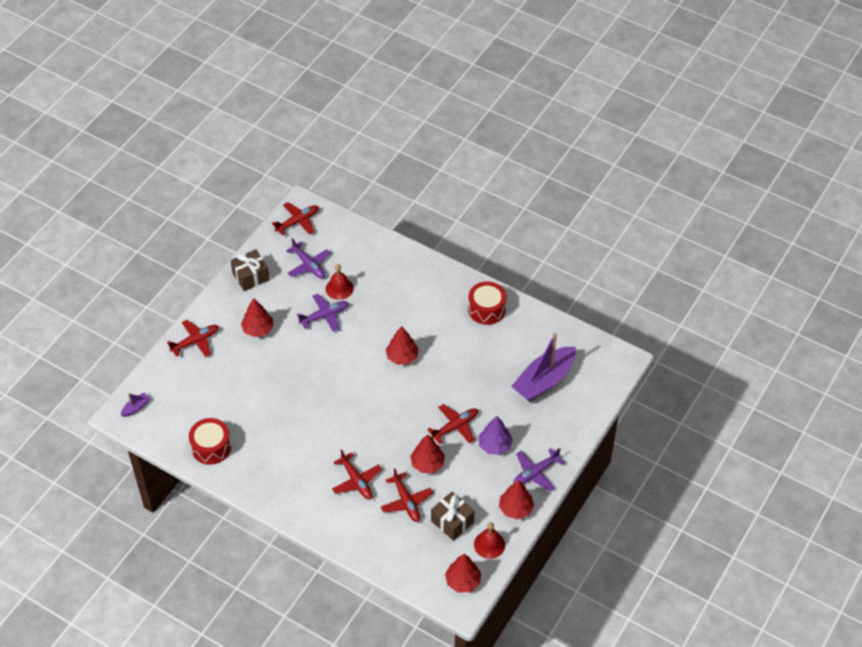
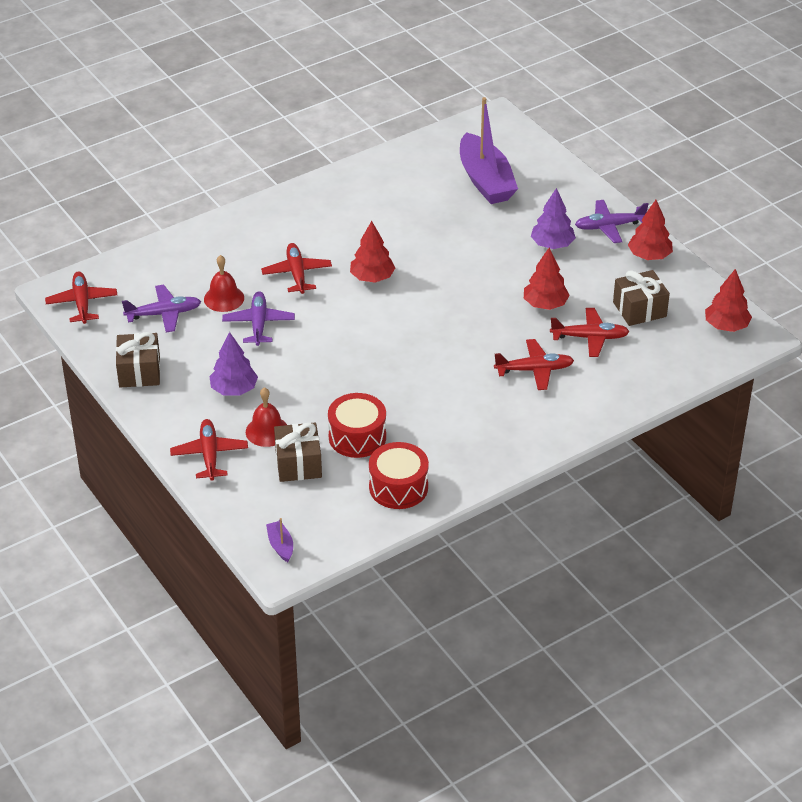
camera: 65 degrees left, 10 degrees down
red tree [241,298,273,337] -> purple tree [209,332,258,396]
red plane [427,404,478,444] -> red plane moved to [261,243,332,294]
red drum [468,281,506,325] -> red drum moved to [328,393,386,458]
red bell [474,523,505,559] -> red bell moved to [246,387,287,447]
purple plane [513,448,564,491] -> purple plane turned 90 degrees clockwise [575,200,649,243]
none -> brown gift [274,423,322,482]

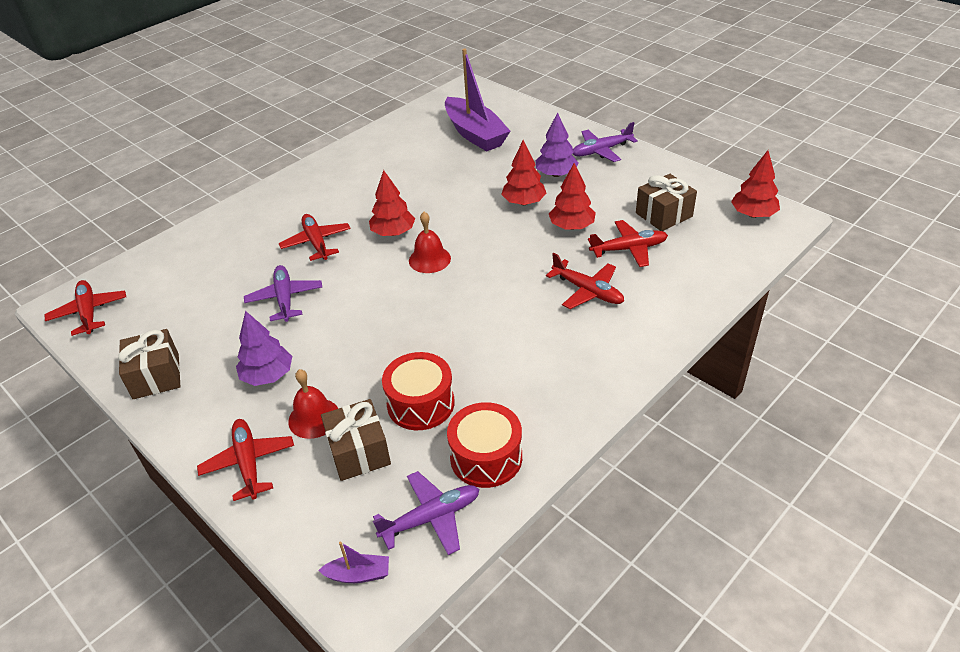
camera: 10 degrees left, 0 degrees up
purple plane [122,285,201,332] -> purple plane moved to [373,471,480,555]
red bell [204,255,244,312] -> red bell moved to [409,212,451,273]
purple boat [266,518,293,562] -> purple boat turned 120 degrees clockwise [318,542,389,583]
red plane [494,339,574,390] -> red plane turned 60 degrees clockwise [546,253,624,309]
red tree [628,200,673,260] -> red tree moved to [501,140,547,205]

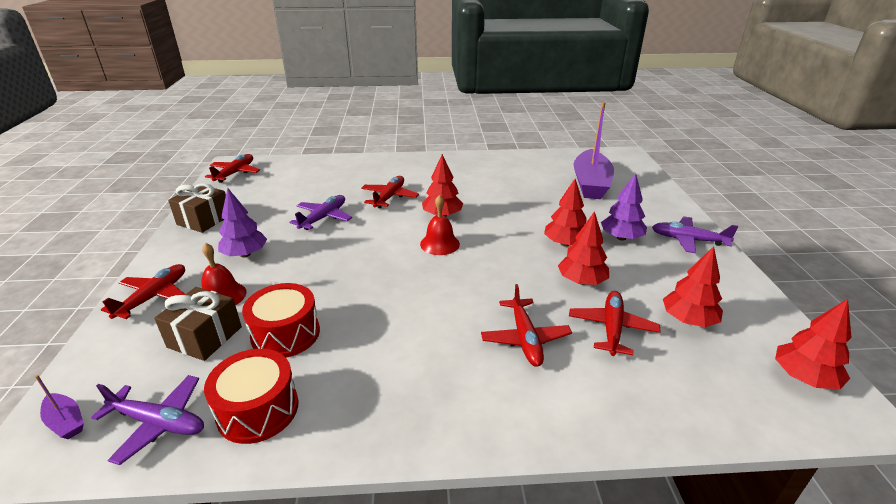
camera: 40 degrees right, 10 degrees down
red plane [588,220,668,267] -> red plane turned 105 degrees counterclockwise [569,291,661,356]
brown gift [636,174,697,231] -> red tree [663,246,723,327]

